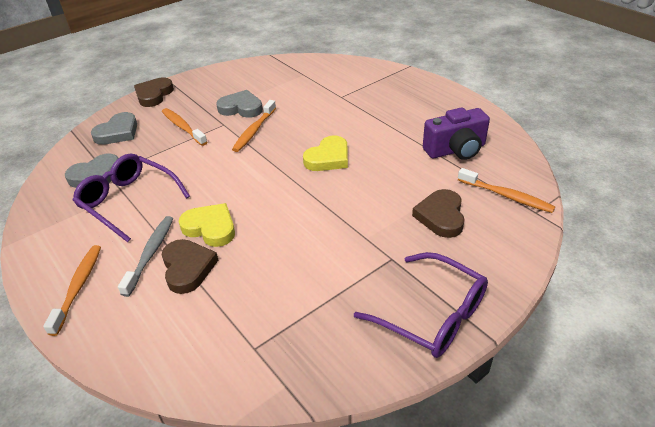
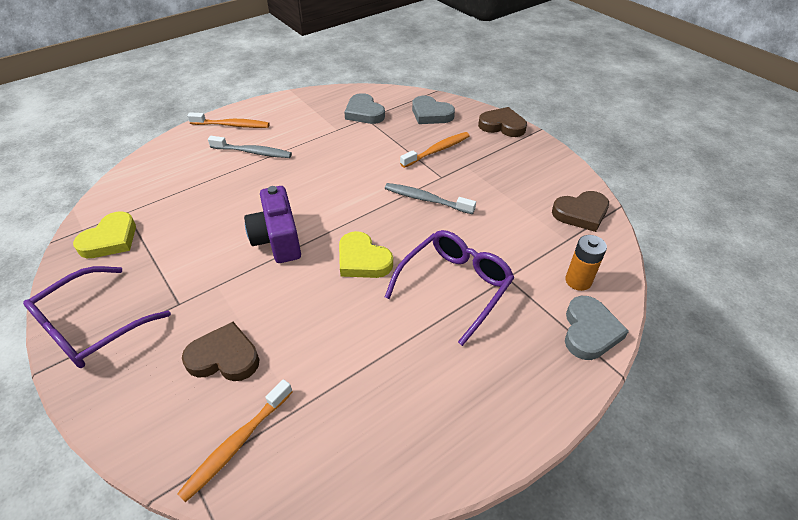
camera: 90 degrees right, 5 degrees up
purple glasses [73,154,190,242] -> purple glasses moved to [385,230,514,346]
brown heart [162,239,218,294] -> brown heart moved to [552,191,609,232]
yellow heart [179,203,235,247] -> yellow heart moved to [73,212,136,258]
grey heart [216,90,263,118] -> grey heart moved to [565,296,629,360]
orange toothbrush [232,100,276,152] -> grey toothbrush [385,183,476,214]
purple camera [423,107,490,160] -> purple camera moved to [244,186,301,263]
none -> orange battery [565,235,607,291]

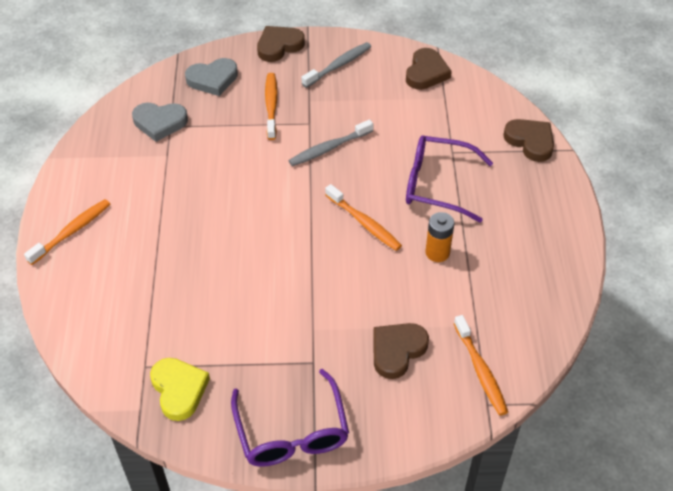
camera: 55 degrees left, 5 degrees up
grey toothbrush [208,136,292,158] -> grey toothbrush moved to [302,42,371,88]
purple camera [244,186,301,263] -> none
yellow heart [339,231,393,278] -> orange toothbrush [325,184,402,251]
purple glasses [385,230,514,346] -> purple glasses turned 60 degrees counterclockwise [406,135,493,223]
orange battery [565,235,607,291] -> orange battery moved to [426,212,454,262]
grey heart [565,296,629,360] -> brown heart [503,119,554,162]

